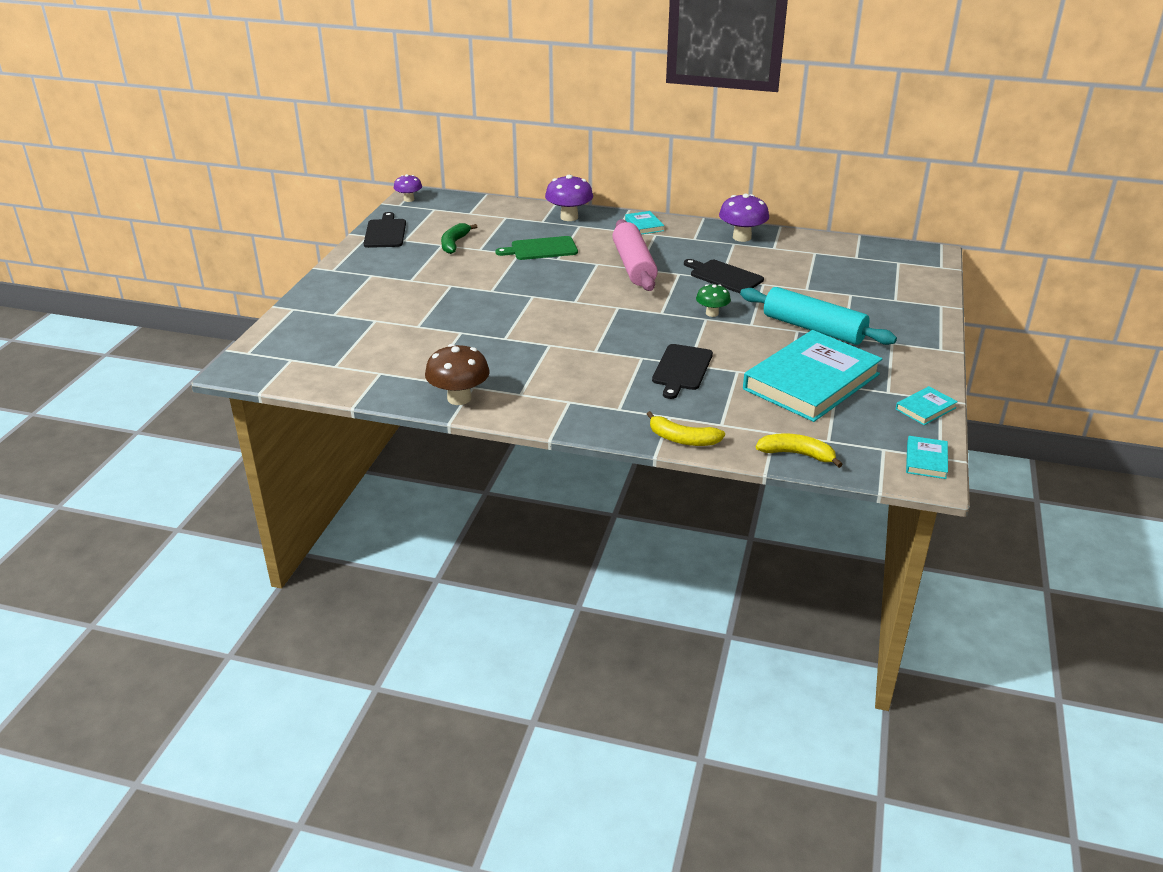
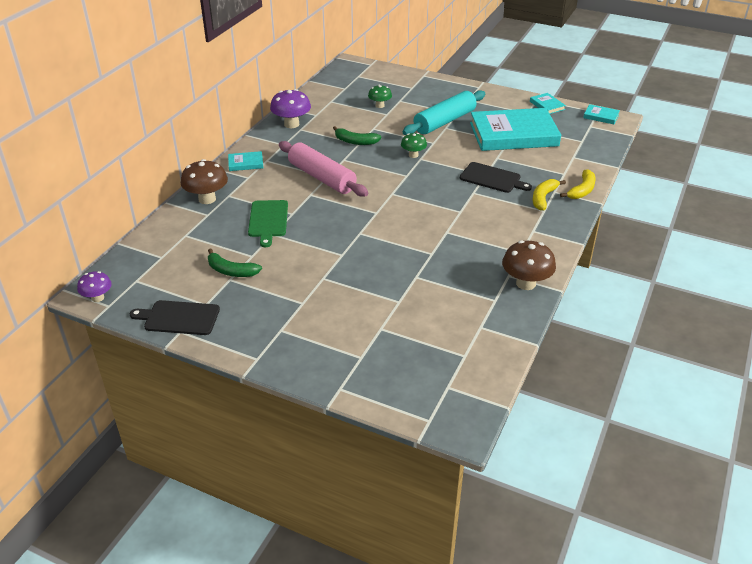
camera: 80 degrees left, 5 degrees up
purple mushroom [545,175,593,221] -> brown mushroom [181,159,228,204]
pink rolling pin [613,219,658,291] -> pink rolling pin turned 45 degrees clockwise [279,141,368,197]
black cutting board [684,259,764,293] -> green banana [333,126,382,145]
turquoise book [743,330,883,422] -> turquoise book turned 60 degrees counterclockwise [470,108,561,151]
yellow banana [756,433,843,468] -> yellow banana moved to [532,179,566,211]
none -> green mushroom [368,85,392,108]

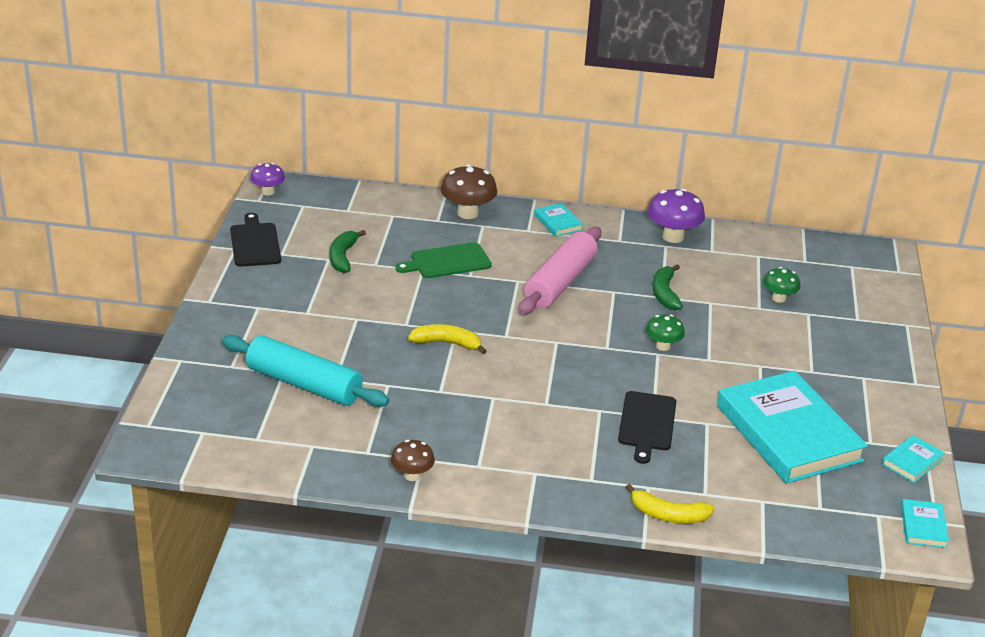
camera: 70 degrees right, 5 degrees down
turquoise rolling pin [402,90,485,135] -> turquoise rolling pin moved to [222,335,389,407]
brown mushroom [502,240,556,290] -> brown mushroom [391,440,435,481], size x0.61
yellow banana [532,179,566,211] -> yellow banana moved to [408,324,487,354]

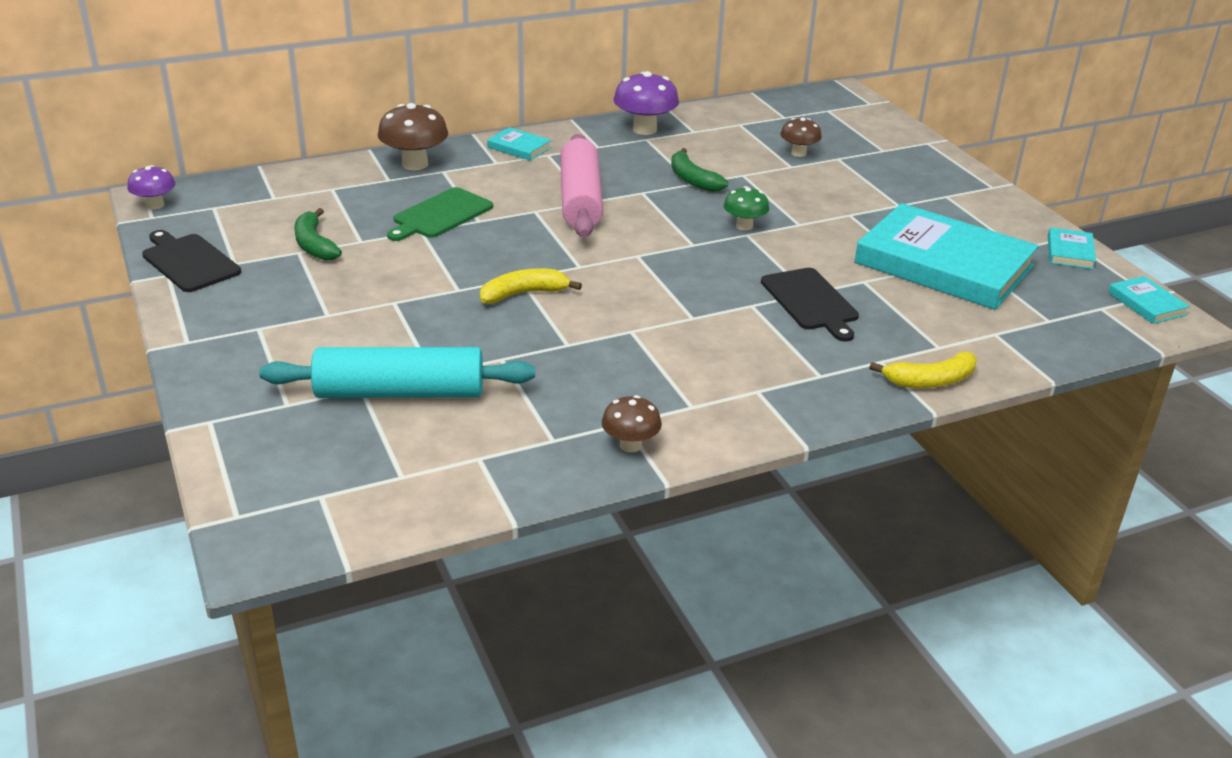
camera: 30 degrees left, 0 degrees up
green mushroom [763,267,800,303] -> brown mushroom [780,117,822,157]

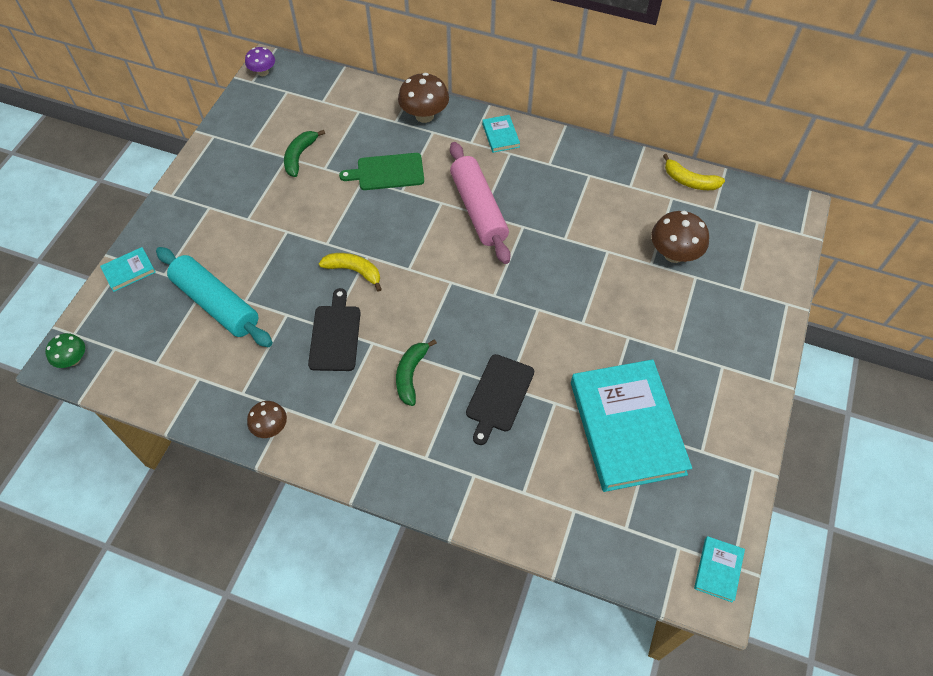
camera: 45 degrees right, 25 degrees up
black cutting board [142,230,241,292] -> black cutting board moved to [308,288,361,371]
pink rolling pin [560,134,603,237] -> pink rolling pin turned 60 degrees counterclockwise [450,142,510,264]
purple mushroom [614,71,679,135] -> none
green banana [671,148,728,192] -> green banana moved to [396,339,437,406]
green mushroom [723,186,769,231] -> green mushroom moved to [45,333,85,368]
brown mushroom [780,117,822,157] -> brown mushroom [651,211,709,263], size x1.63
yellow banana [869,351,977,388] -> yellow banana moved to [663,154,725,190]
turquoise book [1048,227,1096,269] -> turquoise book moved to [100,247,156,292]

